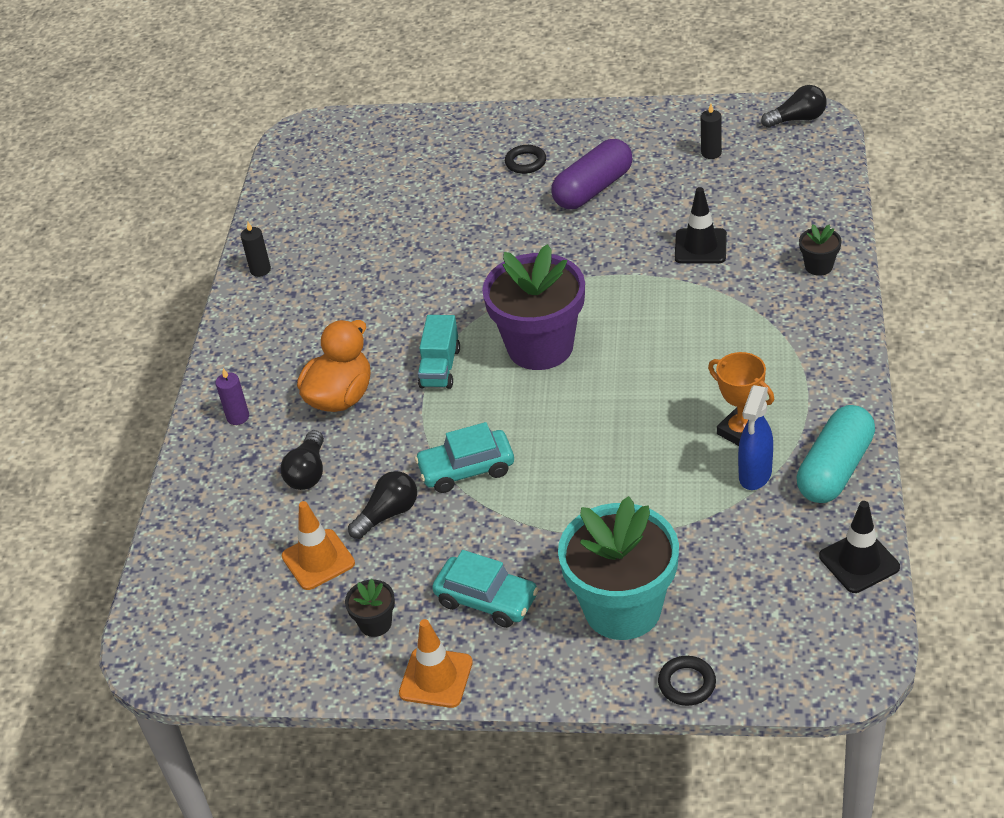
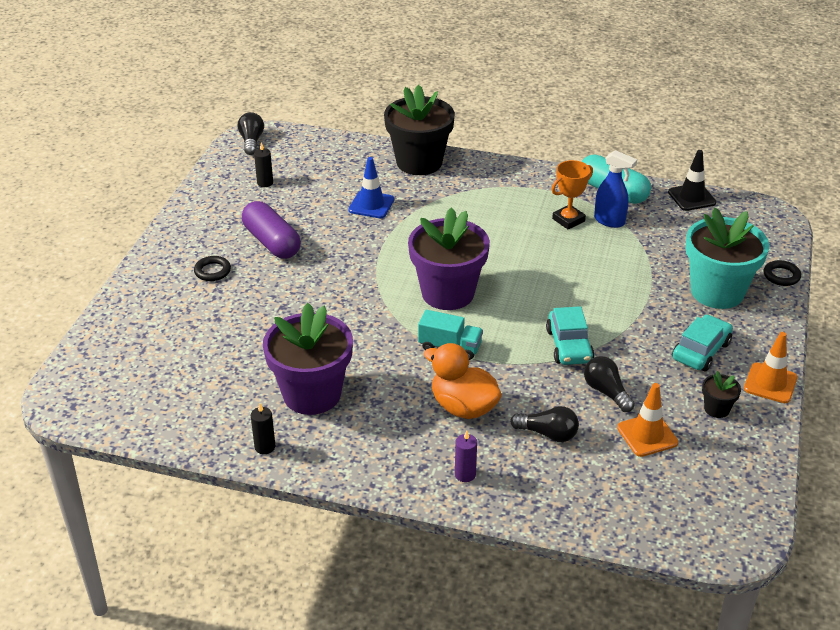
camera: 85 degrees left, 5 degrees down
black traffic cone [675,187,727,264] -> blue traffic cone [348,157,394,218]
black flower pot [799,224,842,276] -> black flower pot [384,84,455,175], size x2.35
none -> purple flower pot [263,303,353,415]

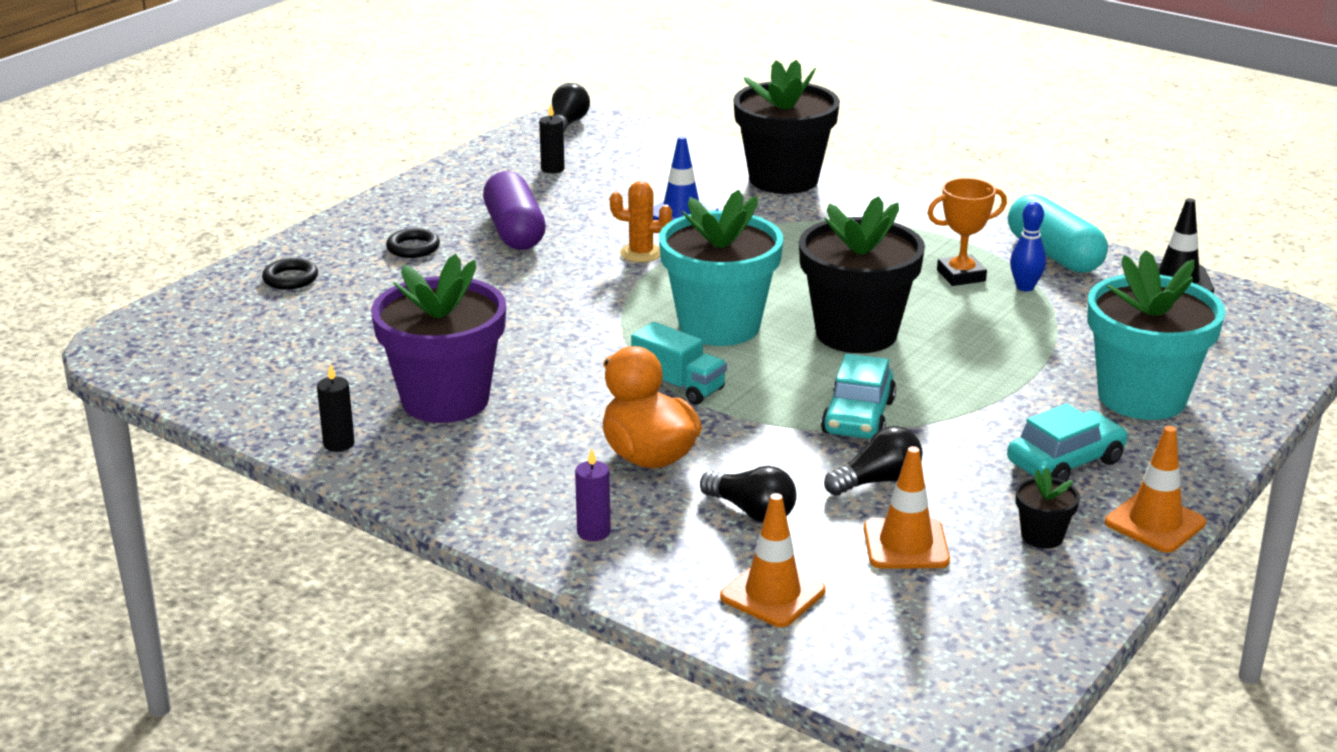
camera: 20 degrees right, 10 degrees down
purple flower pot [408,207,490,310] -> turquoise flower pot [659,190,784,346]
black light bulb [584,356,635,412] -> black light bulb turned 75 degrees clockwise [824,426,923,495]
blue spray bottle [594,150,637,228] -> blue bowling pin [1010,202,1046,291]
black ring [764,260,801,286] -> black ring moved to [262,258,318,290]
none -> orange cactus [610,181,672,262]
none -> orange traffic cone [720,493,826,627]
none -> black flower pot [799,196,925,353]

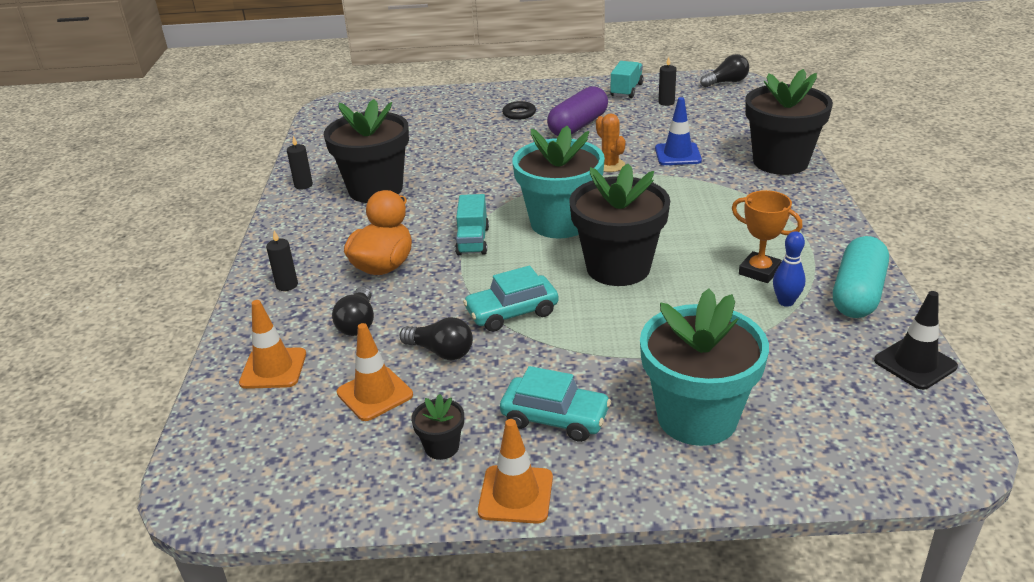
camera: 55 degrees right, 5 degrees up
black ring [262,258,318,290] -> none
purple flower pot [371,254,506,423] -> black flower pot [324,99,409,203]
purple candle [575,449,611,541] -> black candle [266,231,298,291]
none -> turquoise truck [610,61,643,98]

